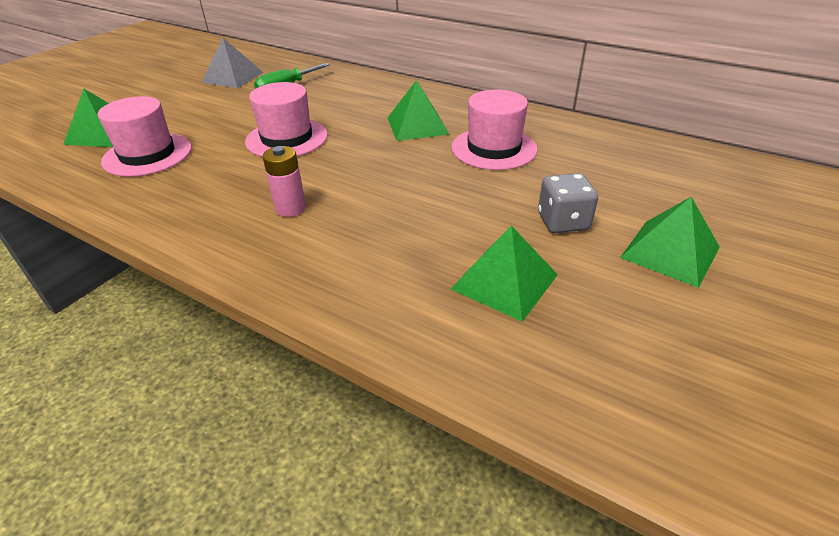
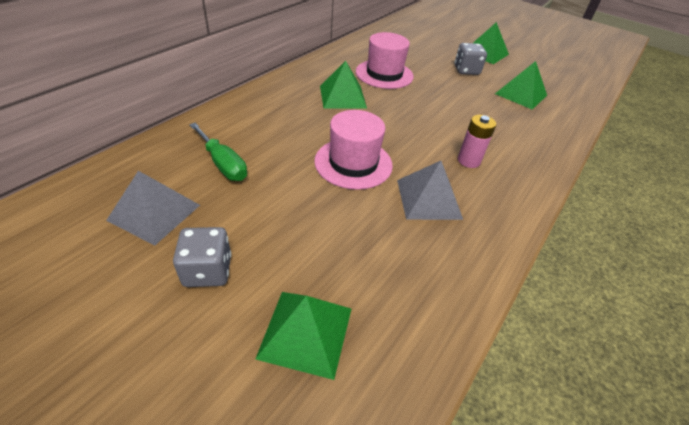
camera: 90 degrees left, 5 degrees up
pink hat [98,96,192,177] -> none
none -> grey dice [173,227,231,287]
none -> grey pyramid [397,161,463,220]

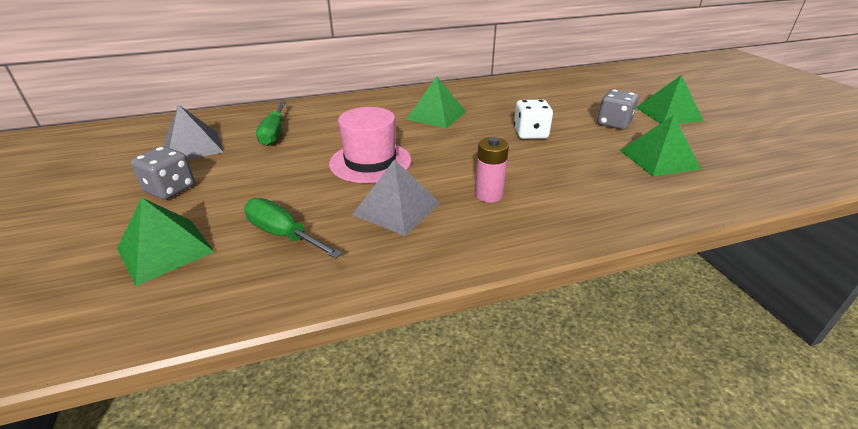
camera: 40 degrees right, 10 degrees down
pink hat [356,32,414,89] -> none
none -> green screwdriver [244,198,343,259]
none -> white dice [514,99,553,139]

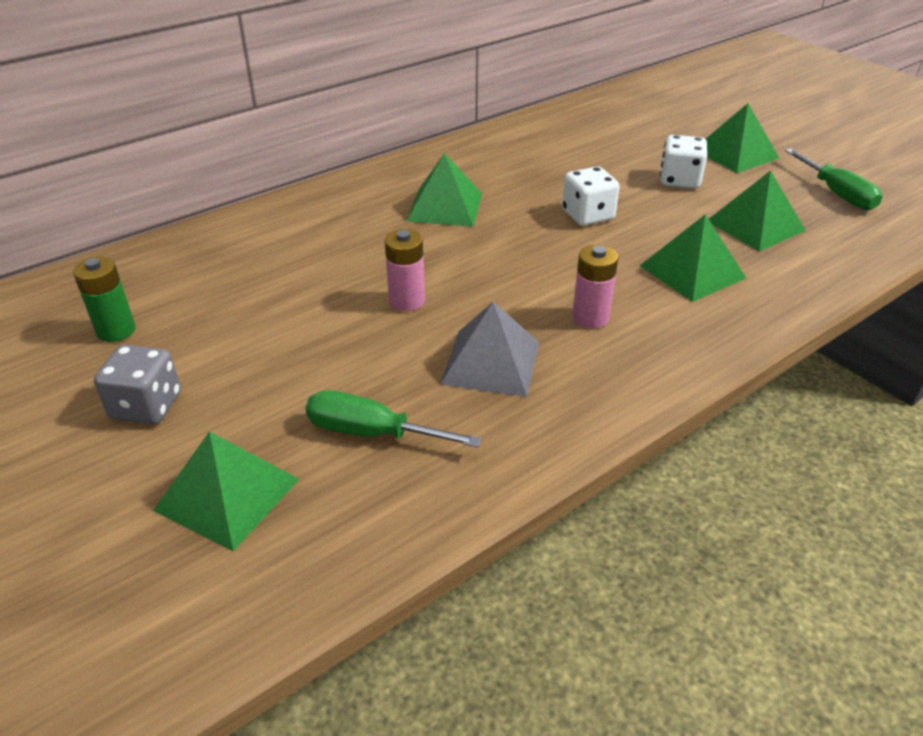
camera: 20 degrees left, 5 degrees up
grey pyramid [164,104,224,160] -> green battery [73,257,136,342]
green screwdriver [256,102,286,146] -> green screwdriver moved to [785,149,883,210]
pink hat [329,107,411,183] -> pink battery [385,229,425,311]
grey dice [597,89,639,130] -> white dice [660,135,707,189]
none -> green pyramid [640,214,746,302]

